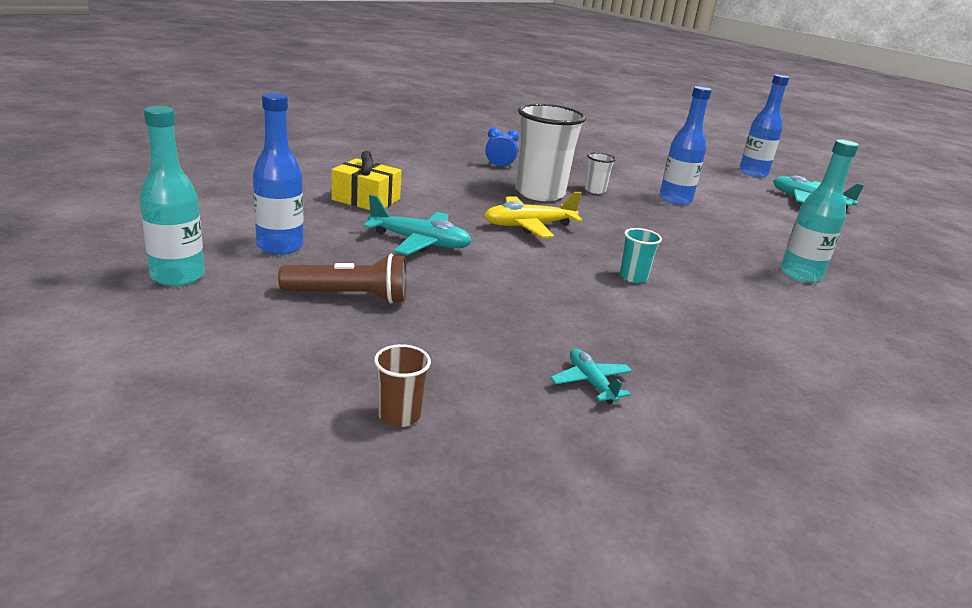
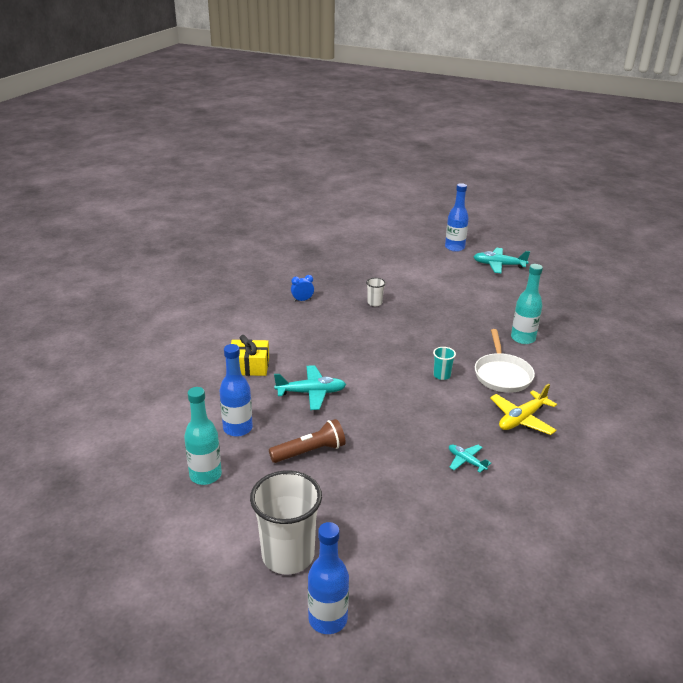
camera: 20 degrees left, 5 degrees up
brown cup [374,344,431,427] -> none
yellow plane [484,192,582,238] -> yellow plane moved to [490,384,557,435]
white cup [515,103,586,201] -> white cup moved to [250,470,322,575]
blue bottle [659,86,712,205] -> blue bottle moved to [308,522,349,634]
none -> white pan [475,329,535,393]

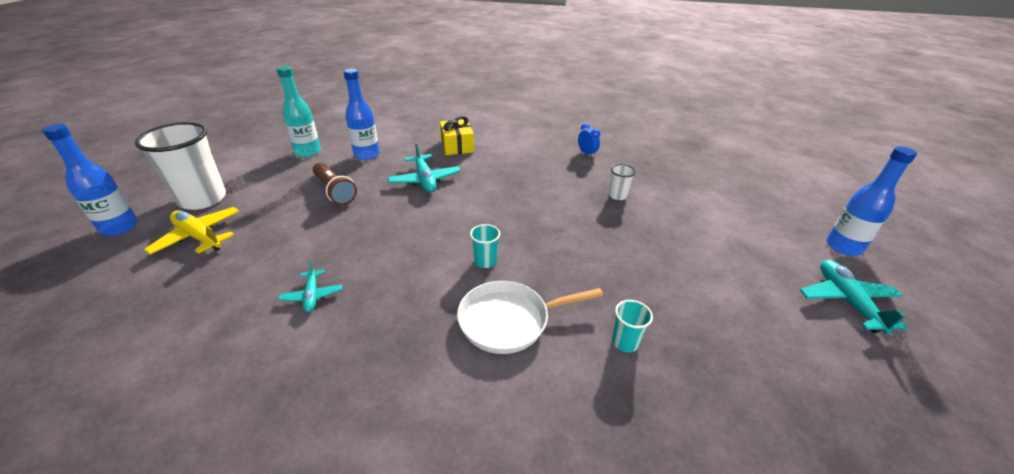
camera: 75 degrees right, 5 degrees up
turquoise plane [449,445,491,473] -> turquoise plane turned 135 degrees clockwise [278,261,342,312]
yellow plane [490,384,557,435] -> yellow plane moved to [144,207,240,255]
turquoise bottle [511,264,543,344] -> turquoise cup [612,300,653,353]

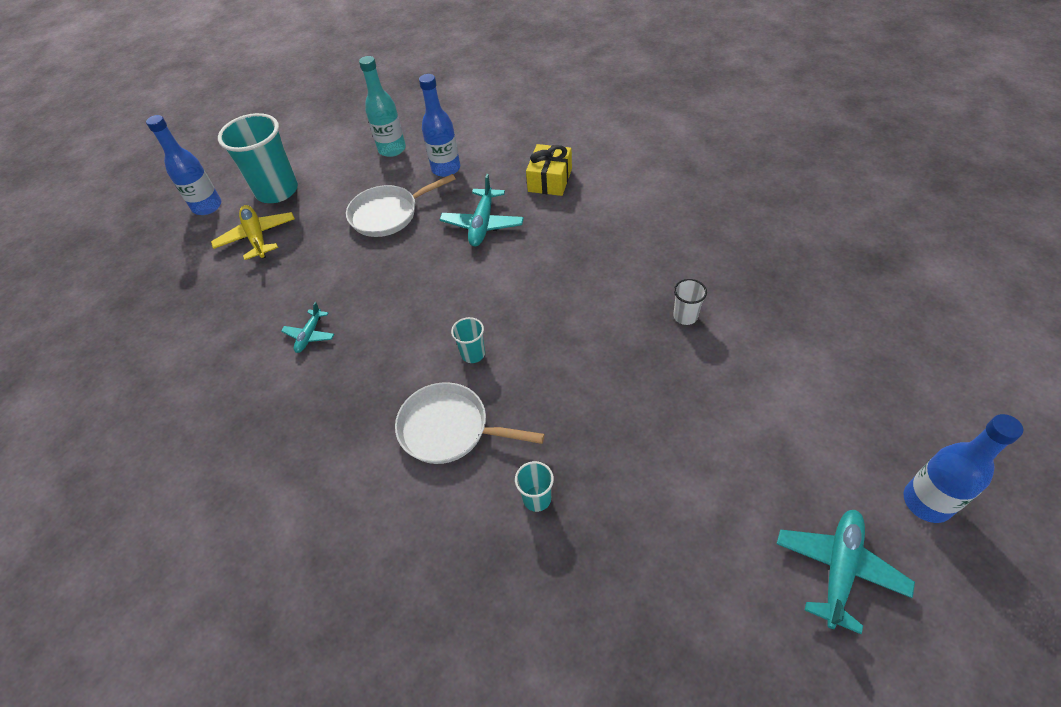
camera: 35 degrees right, 15 degrees up
white cup [135,122,226,210] -> turquoise cup [218,113,298,203]
brown flashlight [313,163,357,205] -> white pan [346,174,456,237]
blue clock [578,123,600,158] -> none

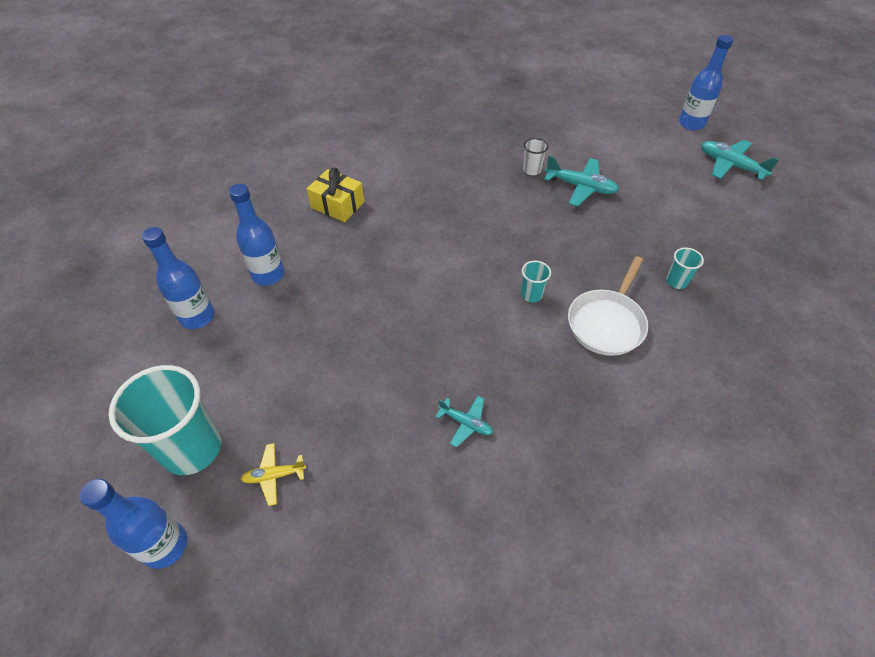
camera: 80 degrees left, 0 degrees up
yellow plane [211,205,295,260] -> yellow plane [240,443,306,506], size x0.59
white pan [346,174,456,237] -> none
turquoise bottle [359,56,406,157] -> blue bottle [141,227,214,329]
turquoise plane [440,174,524,246] -> turquoise plane moved to [544,155,619,206]

